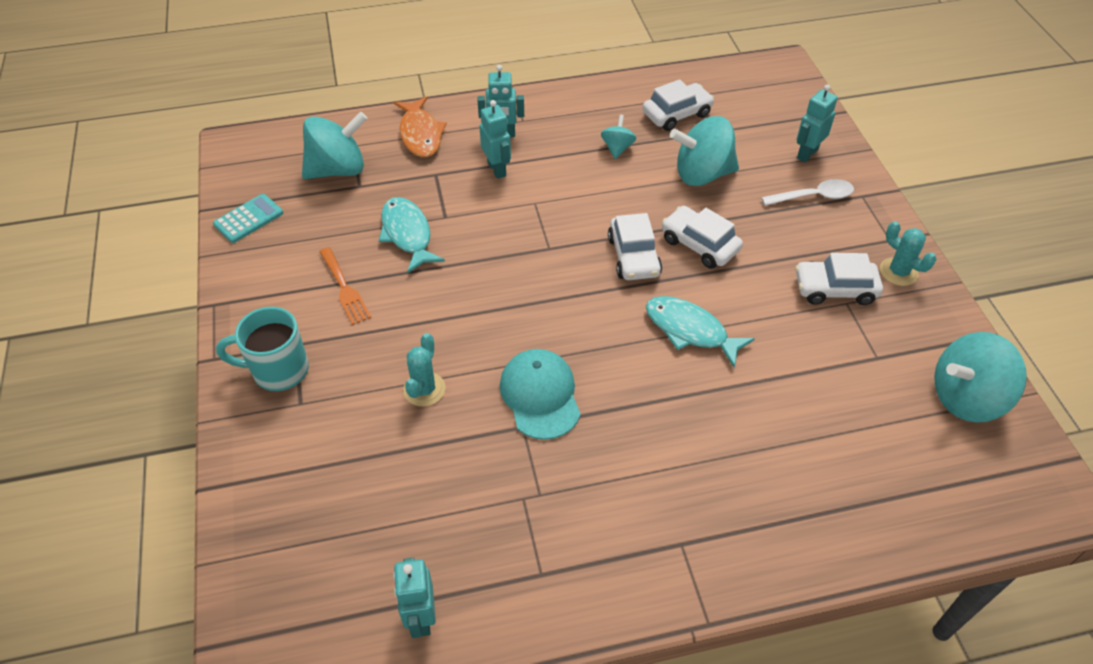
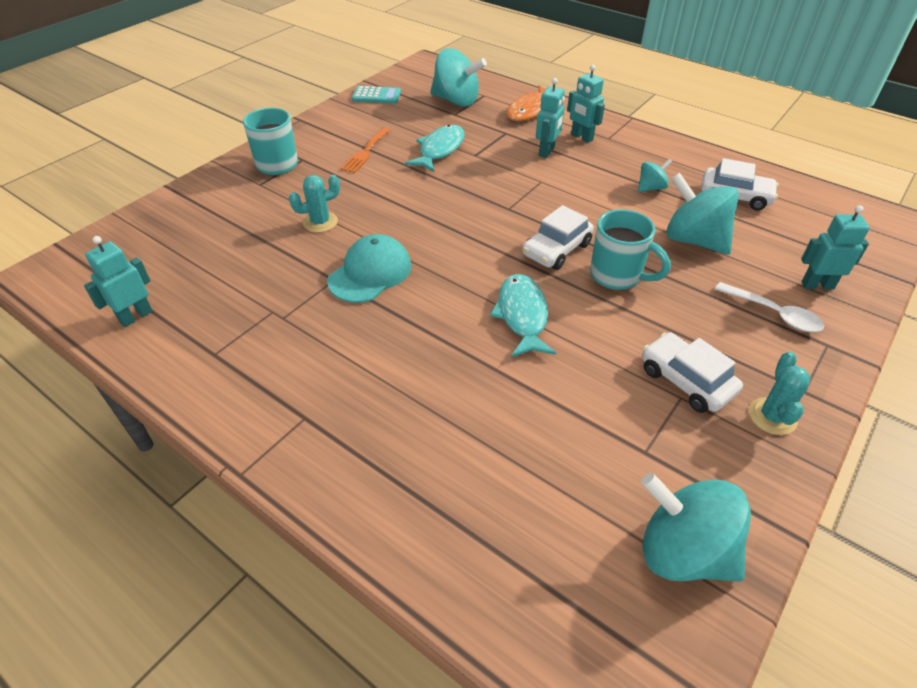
camera: 50 degrees right, 5 degrees down
white car [662,206,743,269] -> turquoise mug [590,209,671,290]

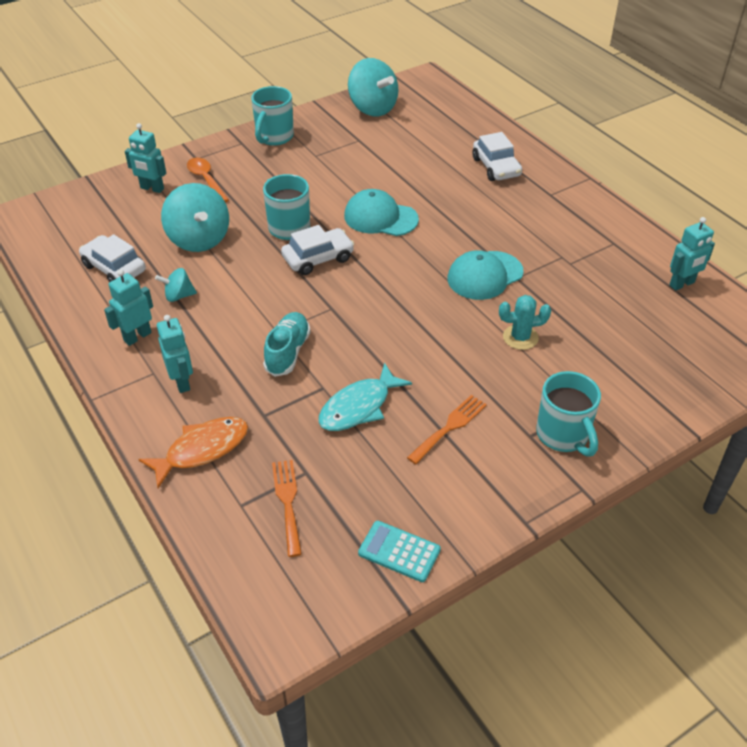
camera: 160 degrees left, 0 degrees up
turquoise spinning top [430,48,487,107] -> orange fork [272,460,302,557]
turquoise fish [490,274,556,357] -> turquoise cap [344,189,419,236]
turquoise robot [536,78,565,158] -> turquoise robot moved to [104,269,153,346]
white car [642,332,743,413] -> white car moved to [472,132,522,181]
white spoon [715,282,824,332] -> orange spoon [187,158,229,202]
turquoise cactus [749,352,811,435] -> turquoise mug [251,86,294,146]
none -> turquoise shoe [263,312,311,377]

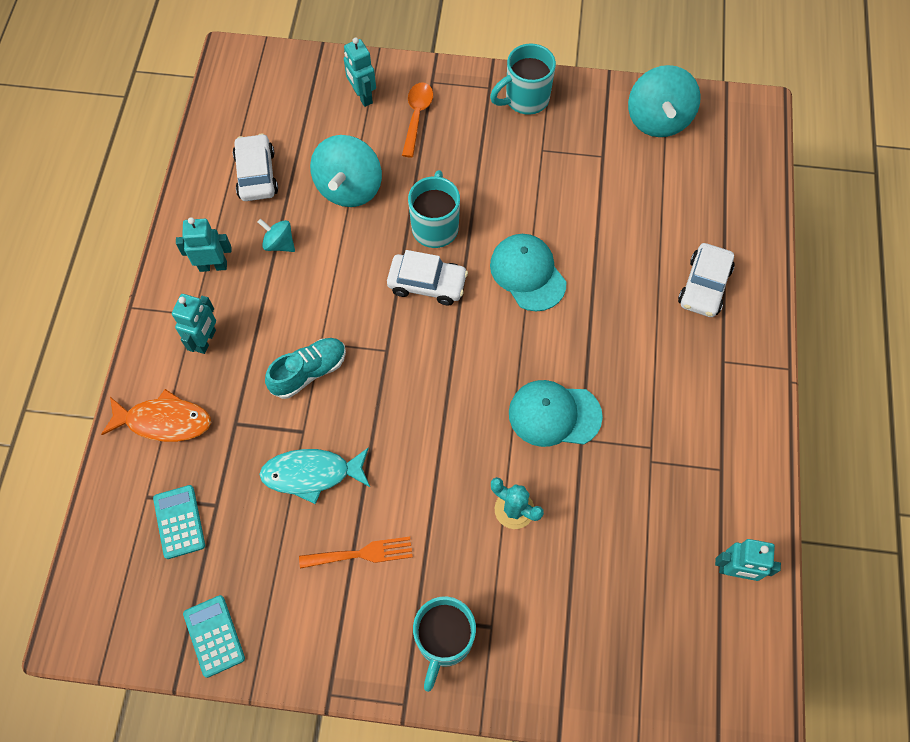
camera: 40 degrees right, 20 degrees up
orange fork [272,460,302,557] -> turquoise calculator [153,485,205,559]

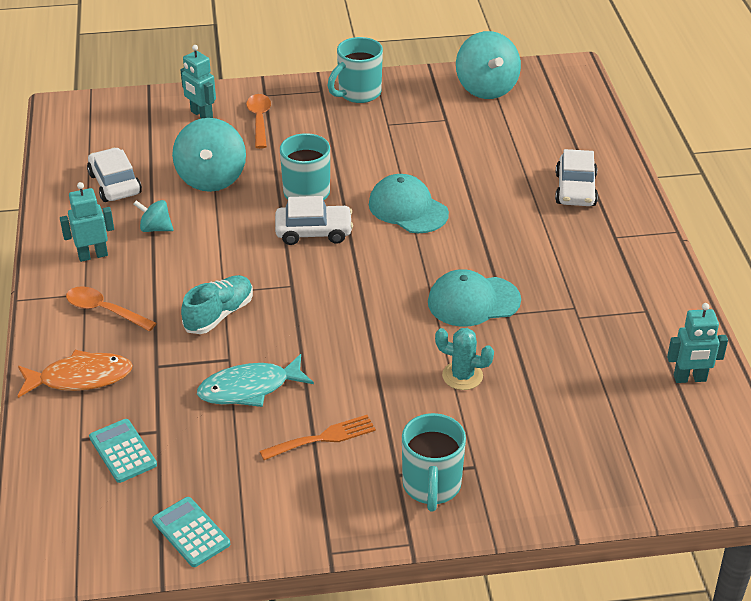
camera: 15 degrees left, 25 degrees down
turquoise robot [172,294,216,354] -> orange spoon [66,286,157,331]

